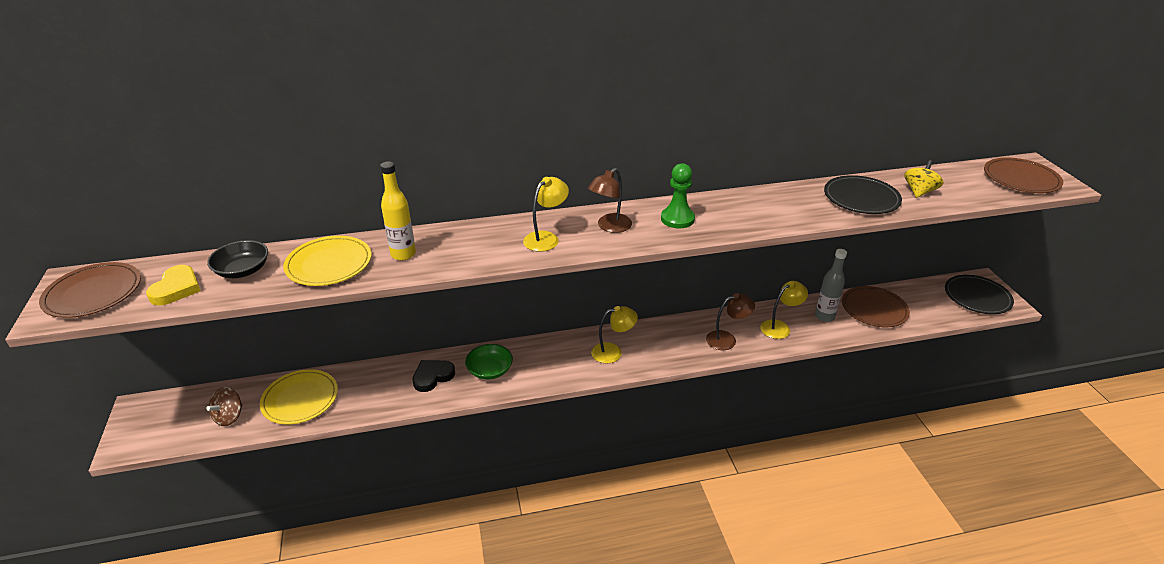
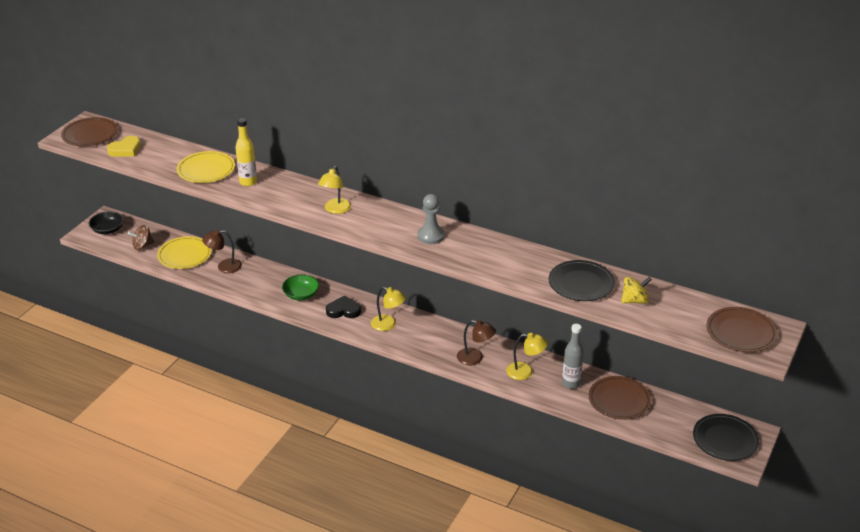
camera: 40 degrees right, 0 degrees up
black bowl [207,240,268,278] -> black bowl moved to [89,211,124,234]
black heart [412,360,455,392] -> black heart moved to [326,295,361,318]
yellow lamp [523,177,569,252] -> yellow lamp turned 120 degrees clockwise [318,166,351,214]
brown lamp [588,168,632,233] -> brown lamp moved to [202,230,242,273]
green pawn [661,163,695,228] -> grey pawn [418,194,445,244]

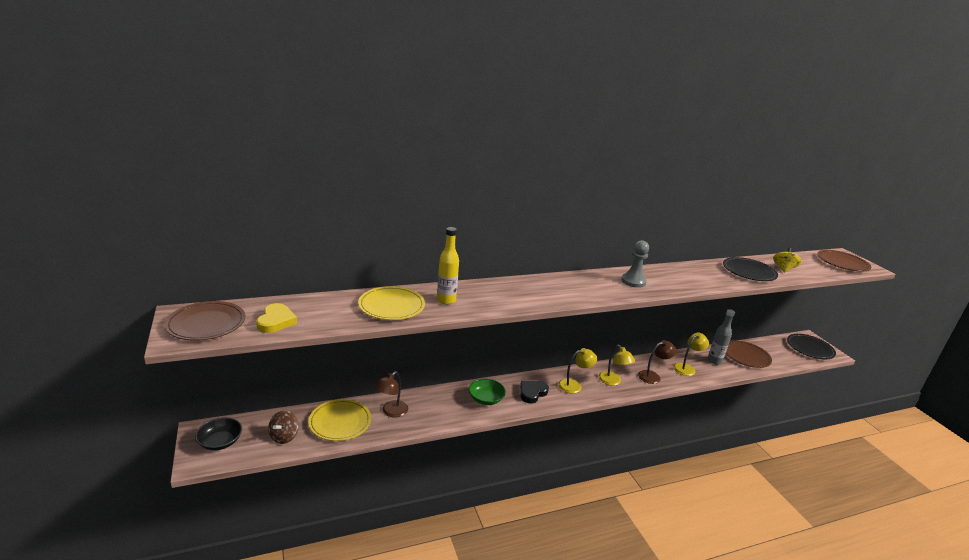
camera: 50 degrees left, 10 degrees down
yellow lamp [318,166,351,214] -> yellow lamp moved to [599,345,635,386]

